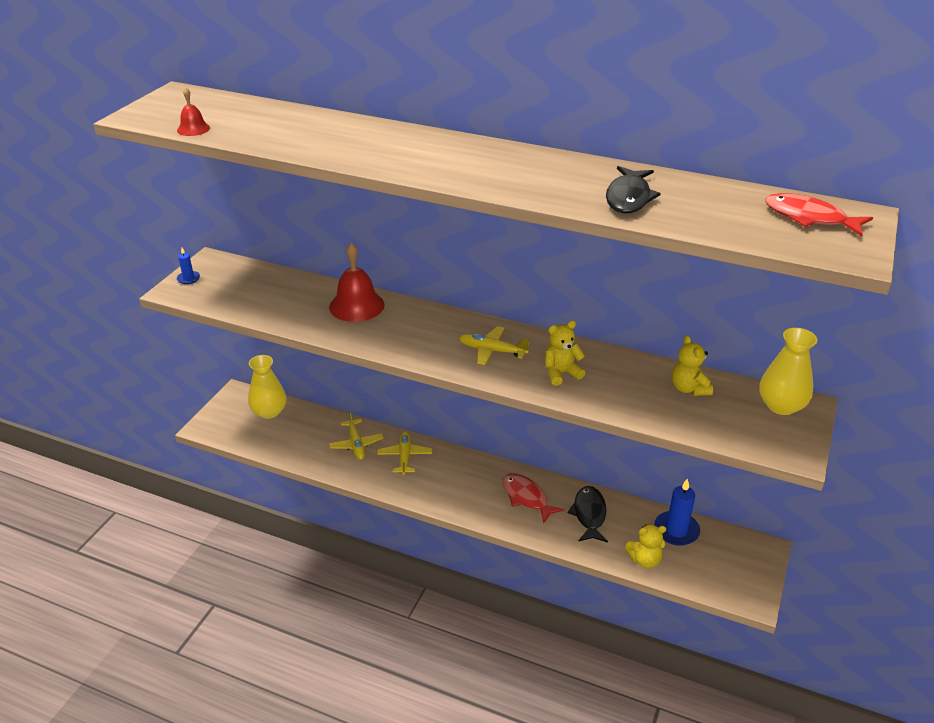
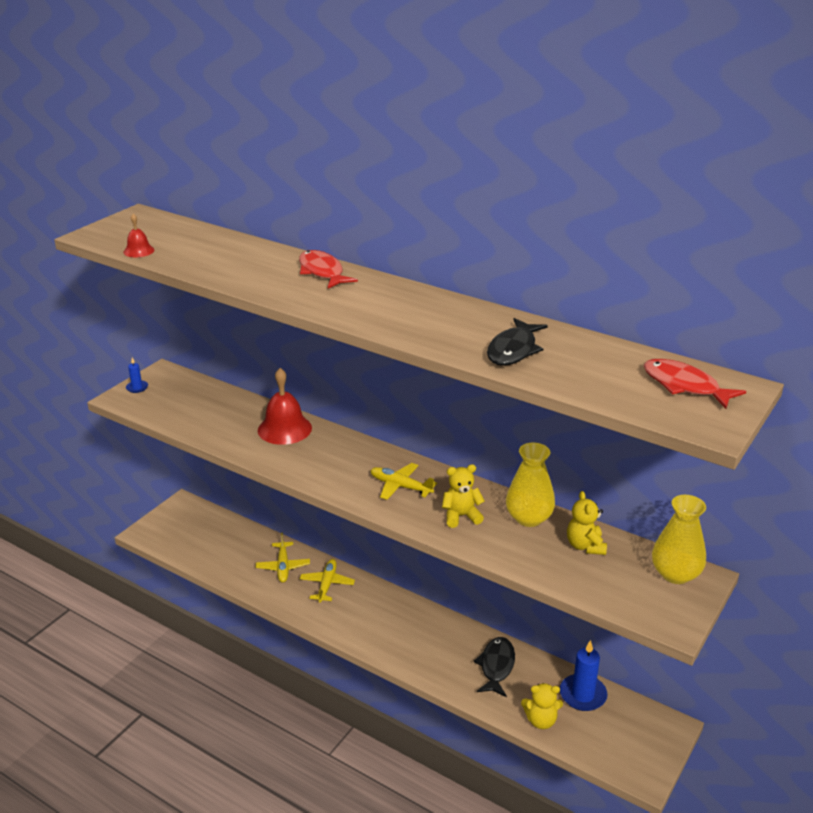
camera: 10 degrees right, 5 degrees down
yellow vase [248,355,286,419] -> yellow vase moved to [506,443,555,527]
red fish [502,473,564,524] -> red fish moved to [299,250,358,289]

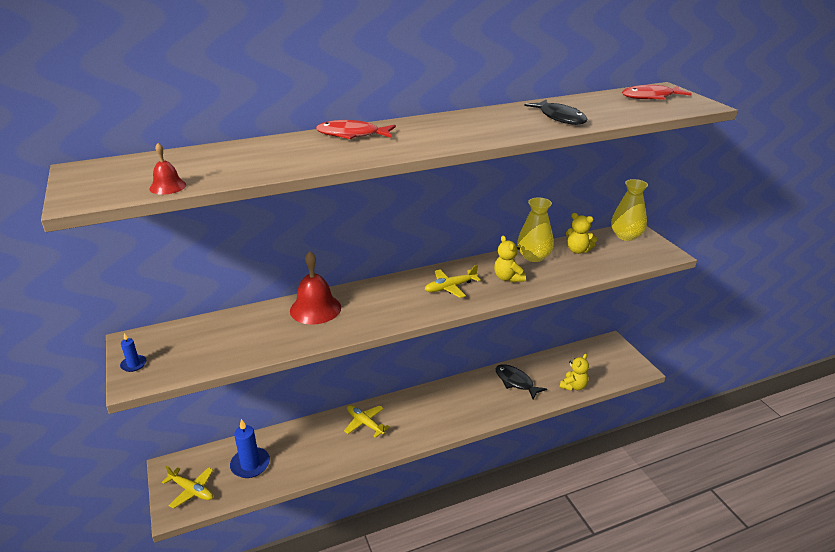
camera: 55 degrees left, 0 degrees up
yellow plane [256,533,310,583] -> yellow plane moved to [162,466,213,509]
yellow teddy bear [442,464,485,528] -> yellow teddy bear turned 45 degrees counterclockwise [494,236,526,282]
blue candle [560,640,607,711] -> blue candle moved to [230,419,270,478]

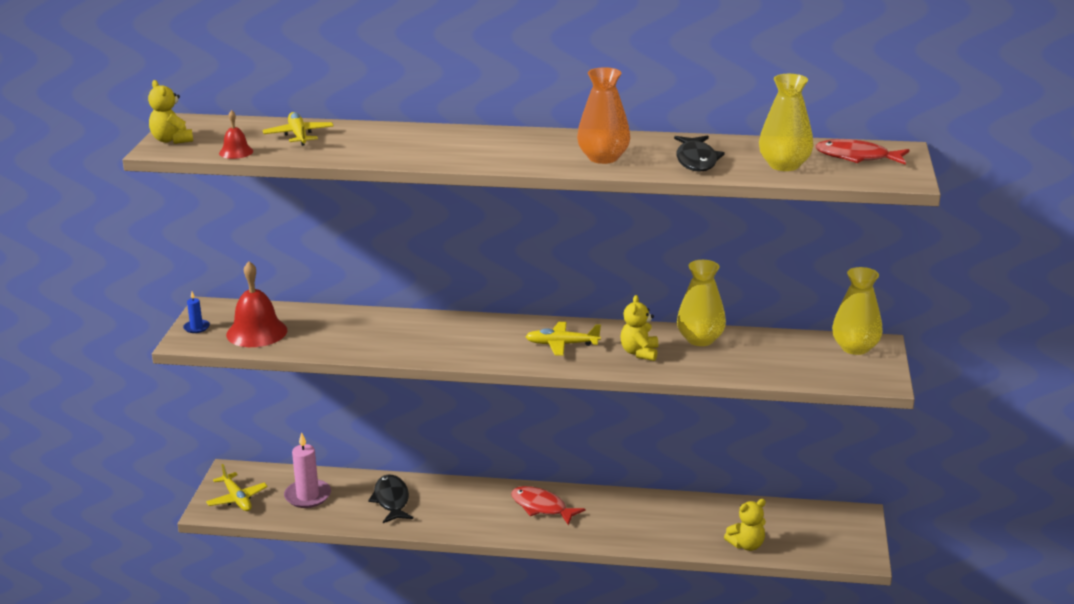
camera: 30 degrees right, 5 degrees down
blue candle [230,419,270,478] -> pink candle [284,432,331,508]
red bell [290,251,341,324] -> red bell moved to [226,261,287,347]
red fish [316,120,396,139] -> red fish moved to [511,486,585,525]
yellow plane [344,405,390,438] -> yellow plane moved to [262,112,334,146]
black fish [496,364,547,400] -> black fish moved to [368,475,413,523]
yellow teddy bear [566,213,597,254] -> yellow teddy bear moved to [148,80,193,144]
none -> orange vase [577,67,630,164]
none -> yellow vase [759,74,813,171]

